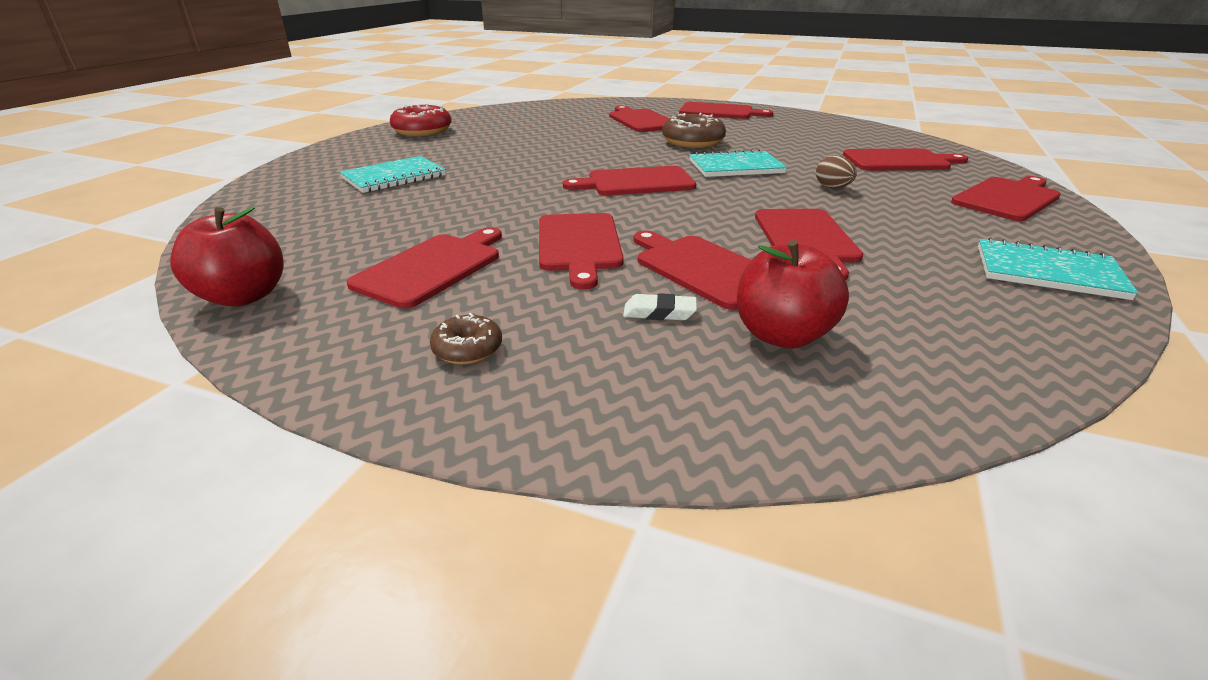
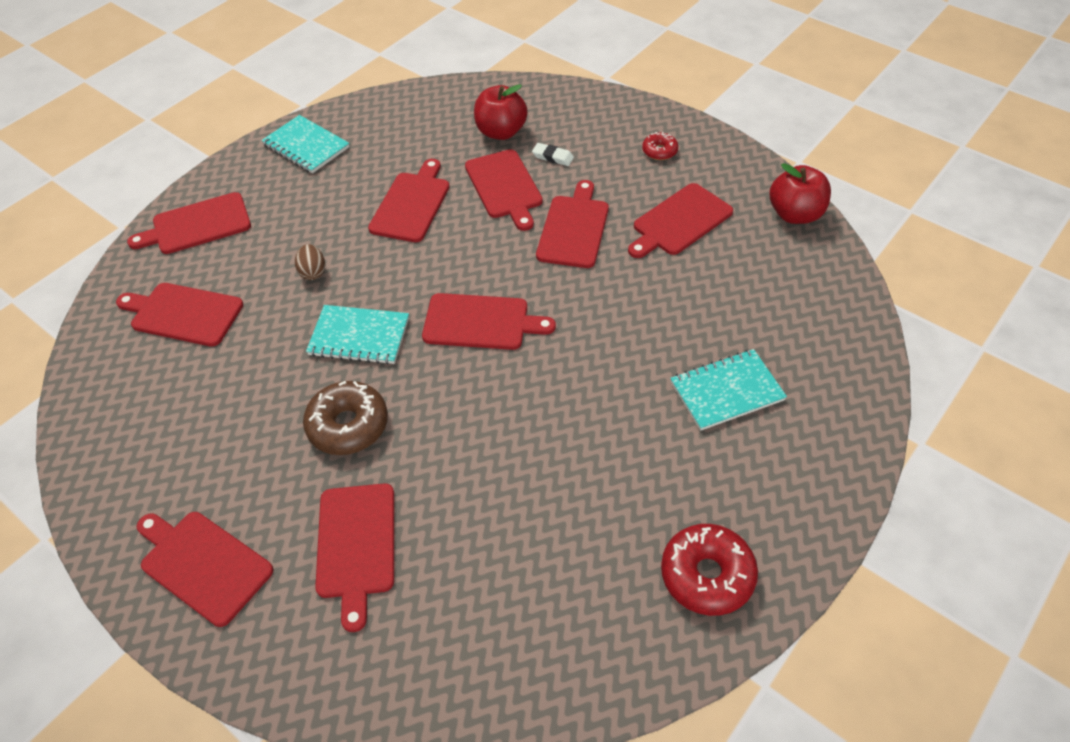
camera: 160 degrees left, 20 degrees up
brown donut [430,313,502,364] -> red donut [642,132,678,160]

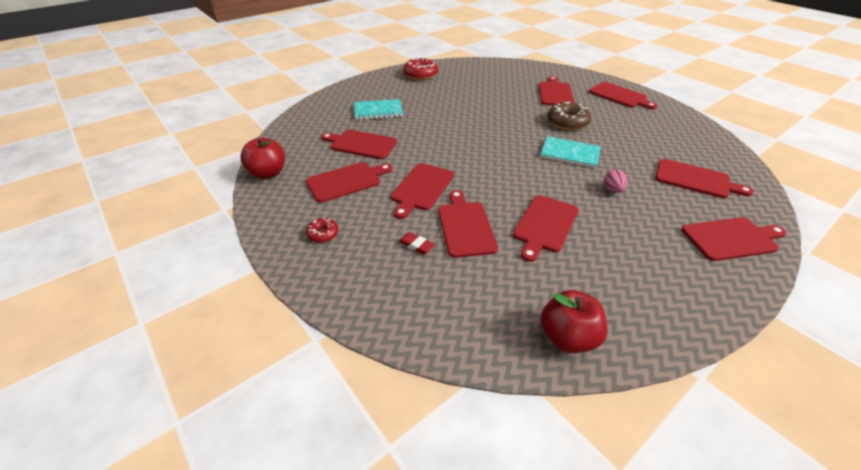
camera: 170 degrees left, 10 degrees down
turquoise notebook [261,115,350,174] -> none
brown egg [295,244,325,280] -> pink egg [604,170,628,193]
red cutting board [422,293,556,350] -> red cutting board moved to [321,130,397,159]
red apple [474,84,528,140] -> red apple moved to [540,290,608,353]
white eraser [532,143,574,166] -> red eraser [399,232,435,255]

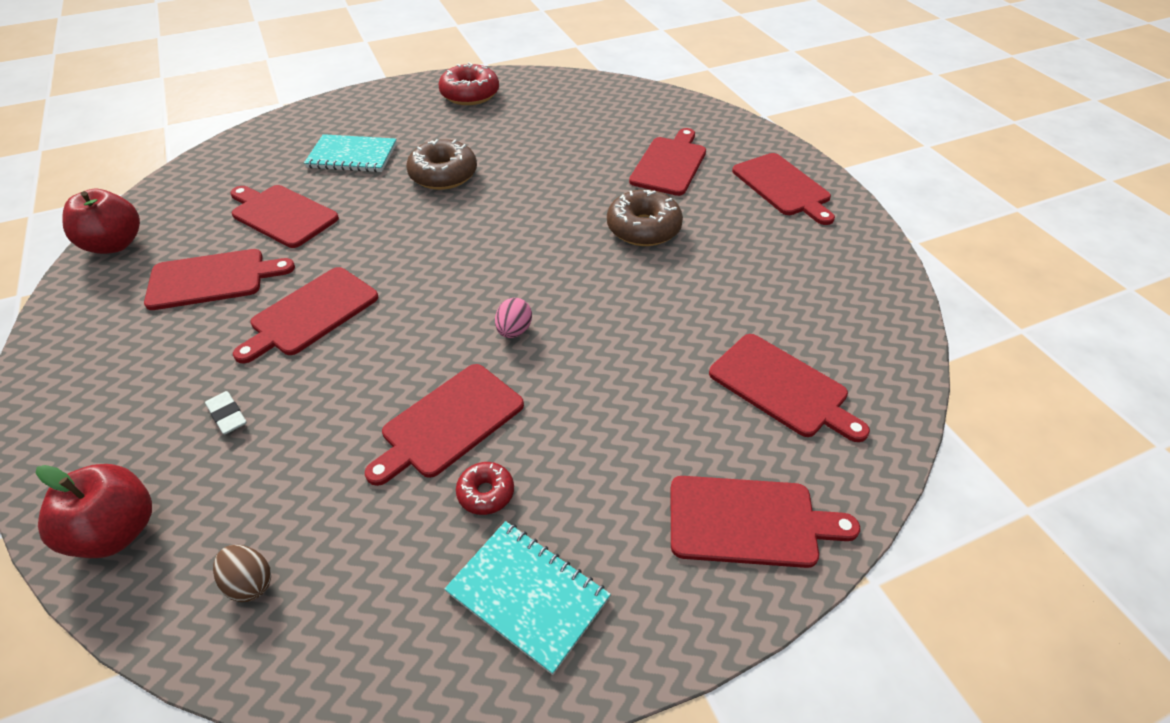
camera: 15 degrees right, 5 degrees up
red donut [306,217,339,243] -> red donut moved to [456,462,514,515]
red eraser [399,232,435,255] -> white eraser [205,391,247,435]
red cutting board [438,190,498,258] -> none
turquoise notebook [540,136,601,168] -> turquoise notebook moved to [444,521,611,675]
red apple [540,290,608,353] -> red apple moved to [36,464,152,558]
pink egg [604,170,628,193] -> pink egg moved to [495,298,532,338]
none -> brown egg [213,545,271,602]
none -> brown donut [406,139,477,190]

